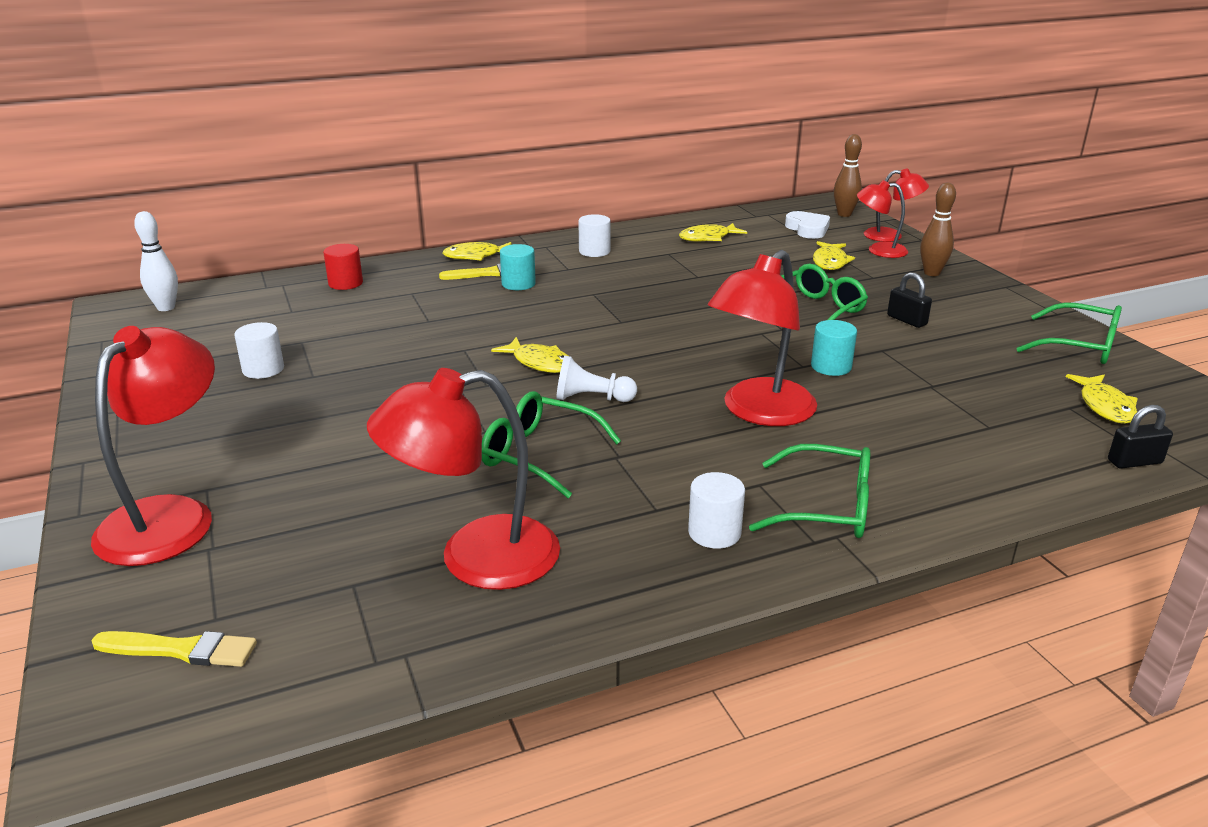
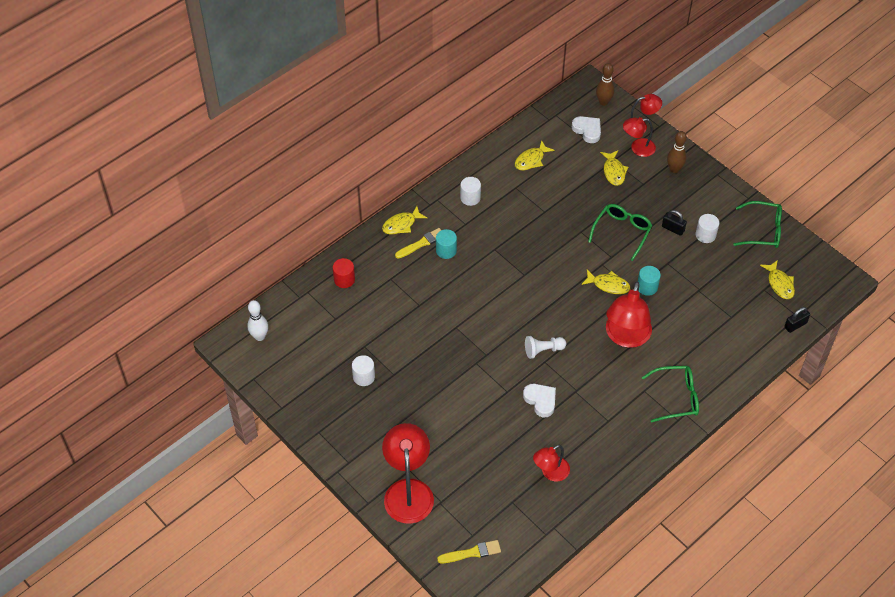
camera: 20 degrees left, 25 degrees up
red lamp [367,368,560,590] -> red lamp [533,445,570,481], size x0.58
green glasses [482,391,621,498] -> white heart [523,384,556,417]
yellow fish [491,337,568,373] -> yellow fish moved to [581,270,630,294]
white cylinder [688,472,745,549] -> white cylinder moved to [696,214,719,243]

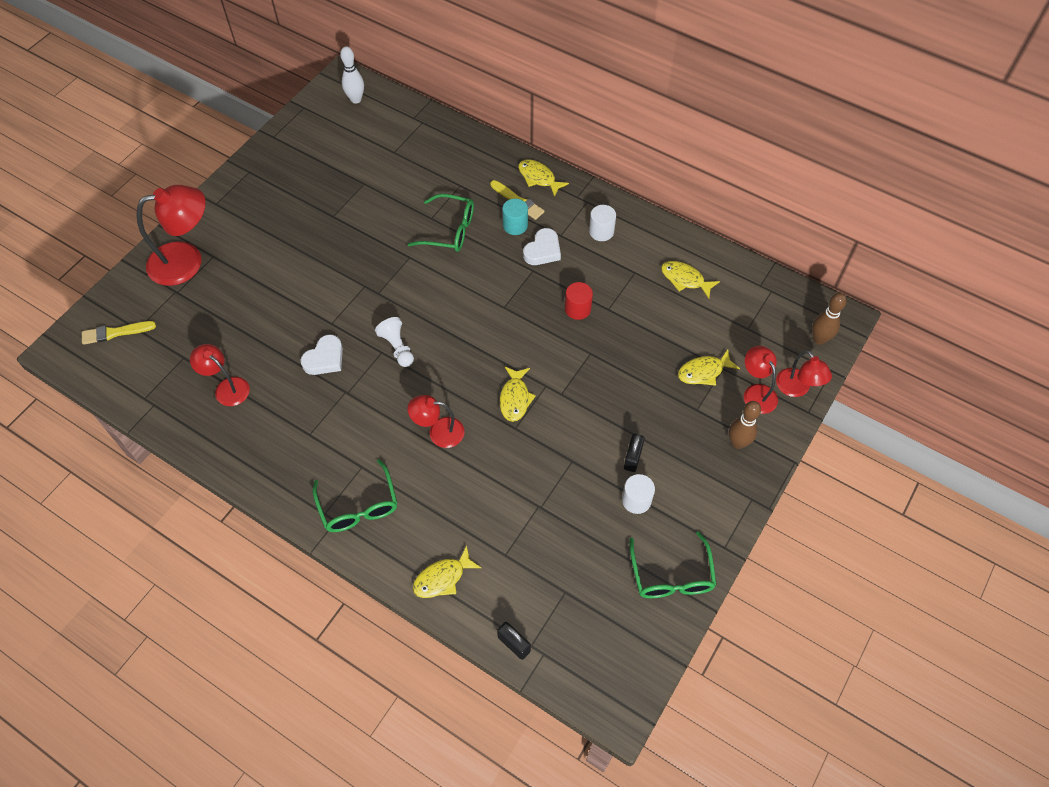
camera: 75 degrees right, 5 degrees up
red cylinder [333,258,355,288] -> red cylinder moved to [565,282,593,320]
white cylinder [352,355,375,386] -> none
yellow brush [437,540,501,563] -> yellow brush turned 105 degrees clockwise [82,321,156,345]
white heart [572,116,601,143] -> white heart moved to [523,228,561,265]
green glasses [588,204,652,261] -> green glasses moved to [407,194,474,252]
red lamp [606,281,652,348] -> red lamp [408,395,465,448], size x0.58
turquoise cylinder [638,266,661,296] -> none
yellow fish [760,260,795,299] -> yellow fish moved to [413,545,481,598]

